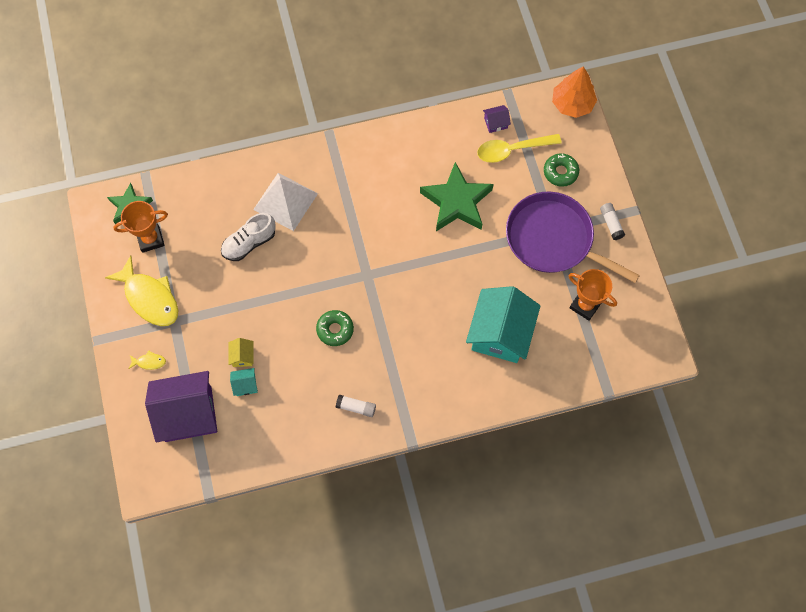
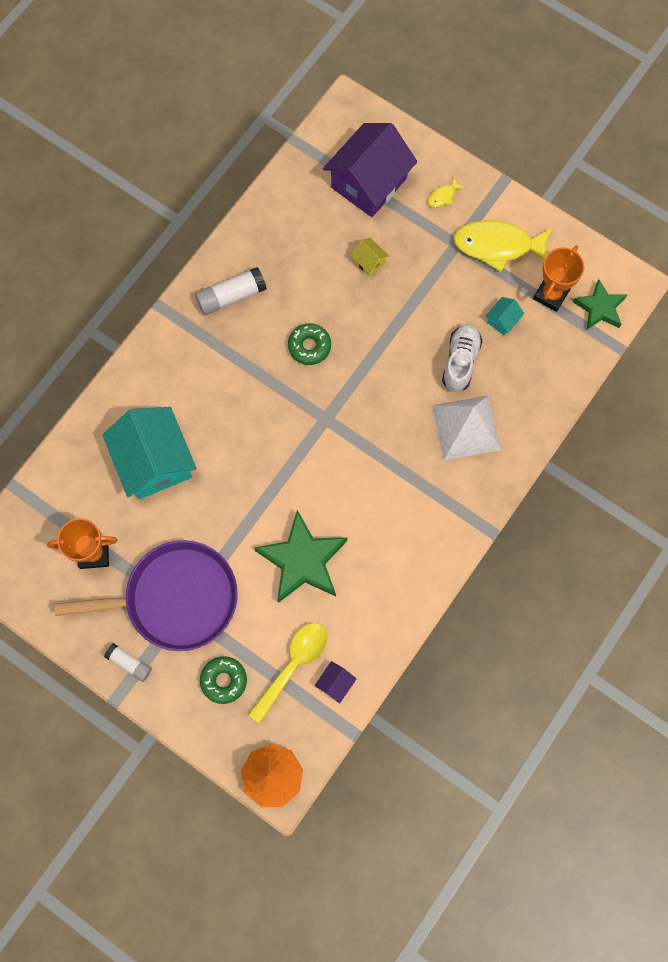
camera: 140 degrees right, 5 degrees up
turquoise house [230,368,258,396] -> turquoise house moved to [485,297,524,336]
white glue stick [336,395,376,417] -> white glue stick [195,267,267,315], size x1.58

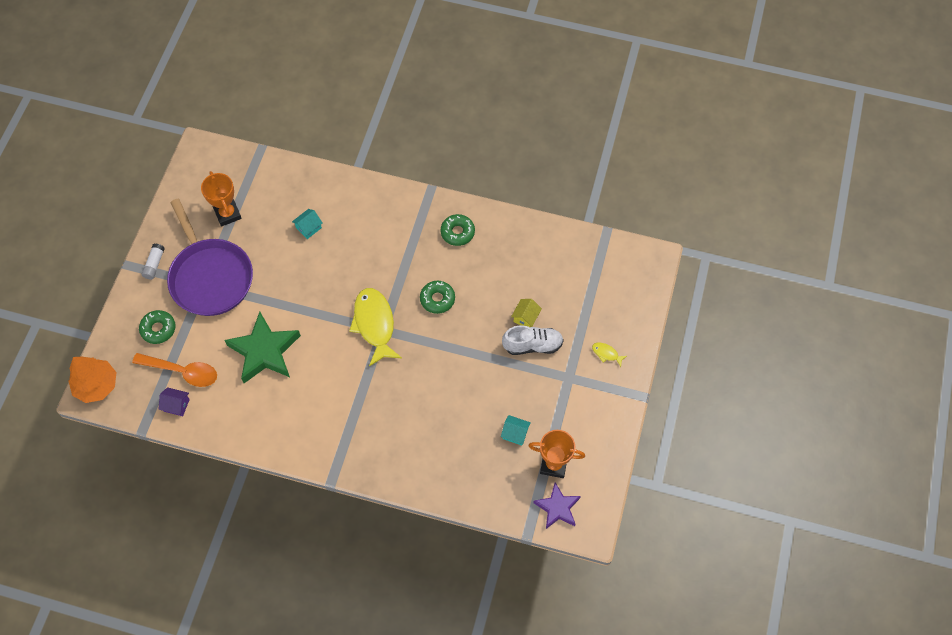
camera: 70 degrees right, 10 degrees down
turquoise house [102,407,196,499] -> turquoise house [292,209,323,239], size x0.41
white glue stick [195,267,267,315] -> green donut [441,214,475,246]
yellow spoon [248,623,327,724] -> orange spoon [132,353,217,387]
purple house [323,123,417,217] -> none
white pyramid [432,395,501,460] -> none
white shoe [442,324,482,392] -> white shoe moved to [502,326,564,355]
yellow fish [453,220,552,272] -> yellow fish moved to [349,288,402,367]
green star [573,279,627,330] -> purple star [533,482,581,529]

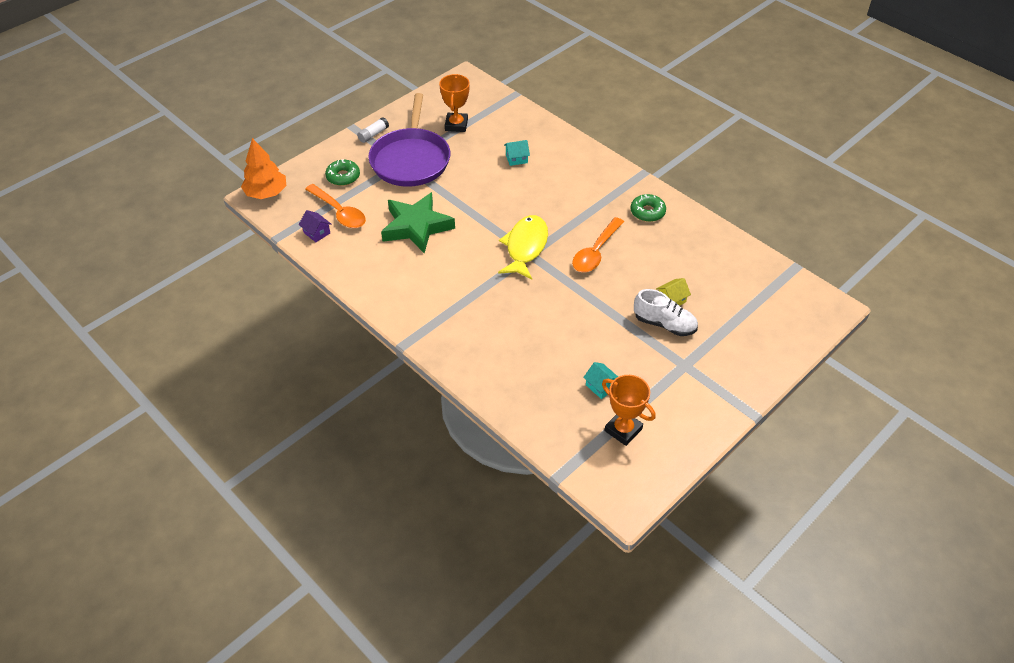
camera: 30 degrees right, 15 degrees down
green donut [420,281,455,314] -> orange spoon [572,217,624,272]
purple star [533,482,581,529] -> none
yellow fish [592,343,627,367] -> none

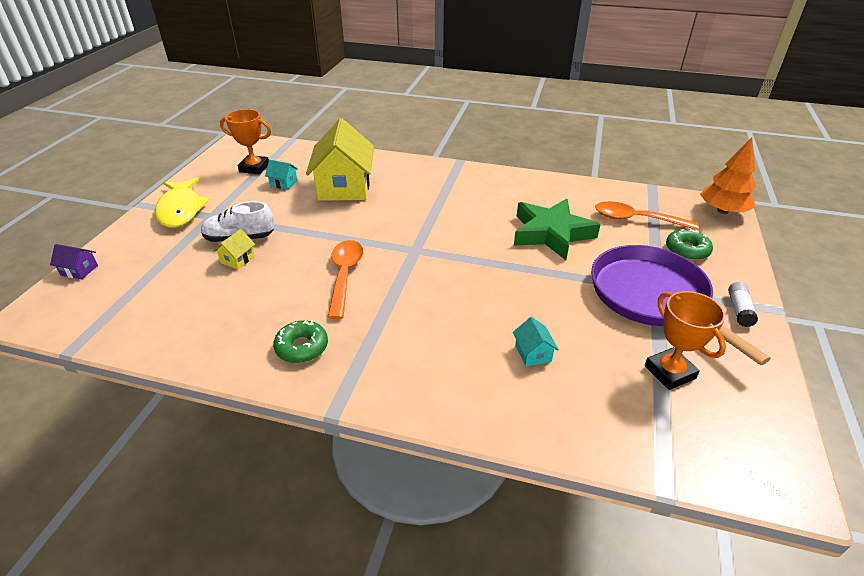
camera: 150 degrees right, 10 degrees down
purple house [299,210,331,242] -> purple house moved to [50,244,98,279]
yellow fish [498,215,548,280] -> yellow fish moved to [155,177,210,228]
turquoise house [504,140,530,166] -> turquoise house turned 60 degrees counterclockwise [513,317,559,366]
none -> yellow house [306,119,374,201]

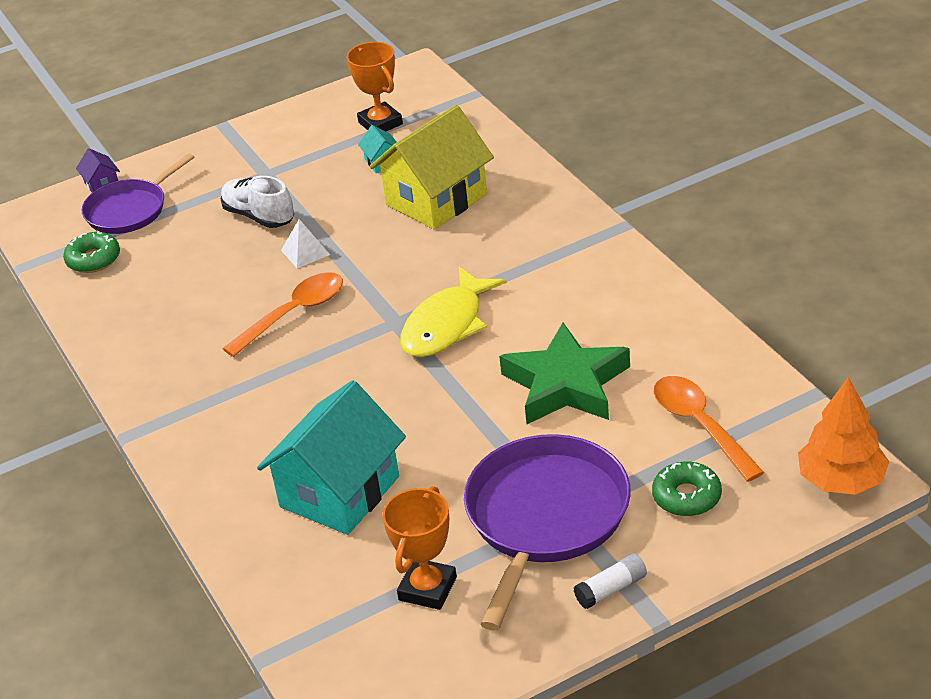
camera: 50 degrees right, 0 degrees up
yellow fish [155,177,210,228] -> yellow fish moved to [400,266,506,357]
yellow house [214,229,255,269] -> none
green donut [273,320,328,363] -> green donut moved to [63,232,120,273]
turquoise house [513,317,559,366] -> turquoise house [257,380,406,535], size x2.46
none -> purple pan [82,153,194,234]
none -> white pyramid [281,219,330,268]

